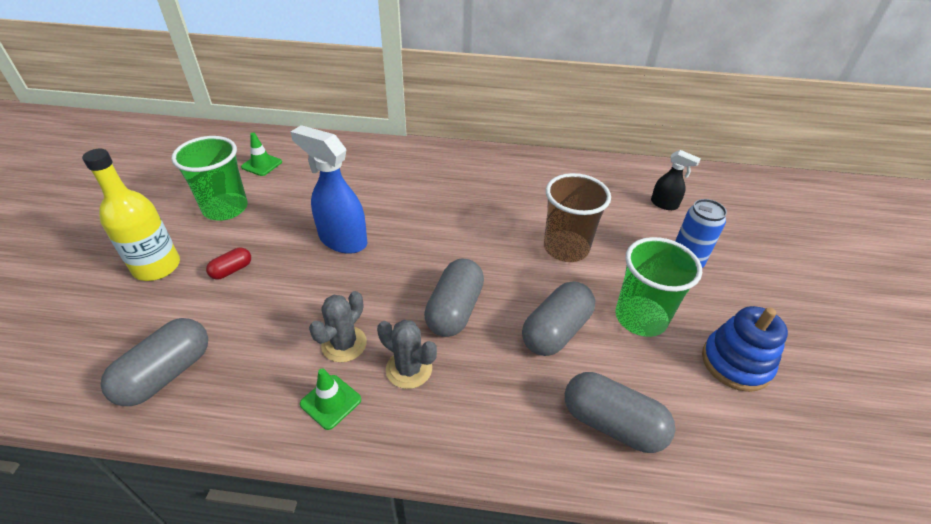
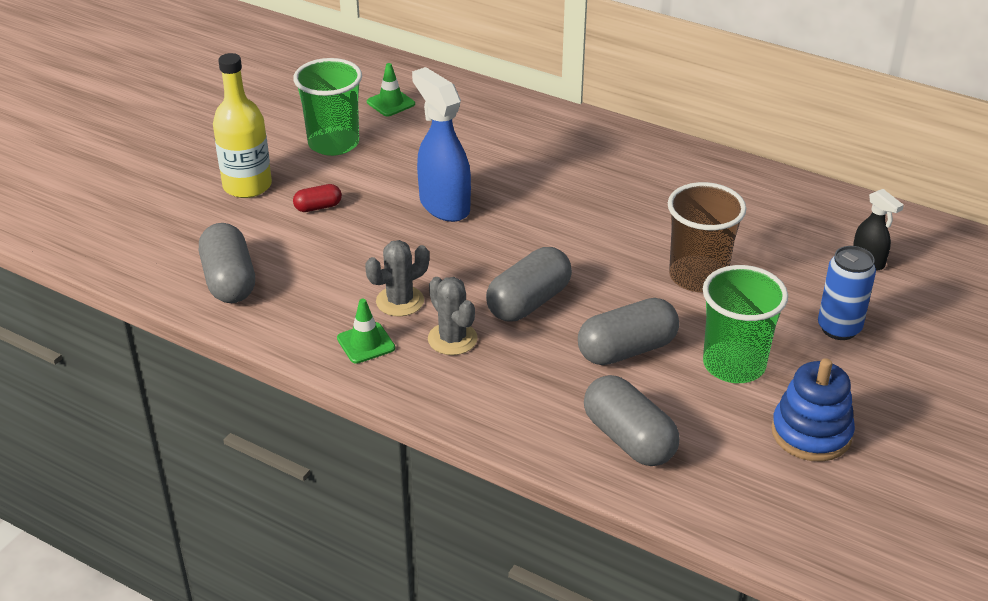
camera: 25 degrees right, 5 degrees down
grey capsule [100,318,208,406] -> grey capsule turned 75 degrees counterclockwise [199,223,255,303]

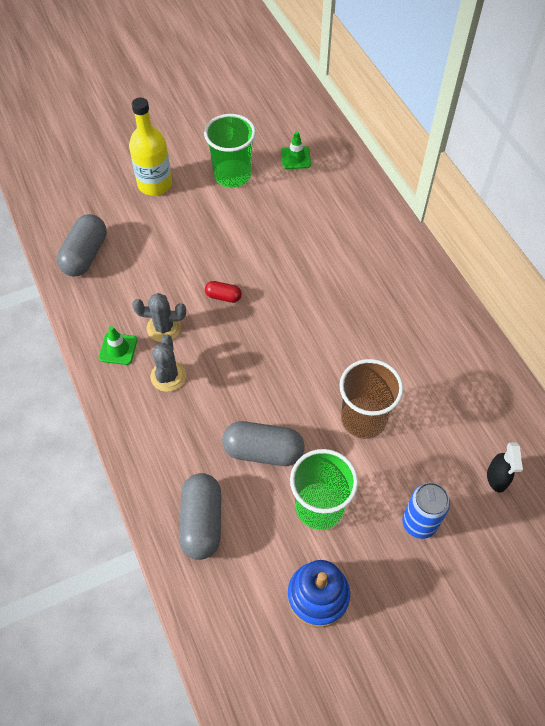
camera: 35 degrees right, 20 degrees up
red capsule [293,184,342,212] -> red capsule moved to [205,281,242,303]
blue spray bottle [412,67,471,222] -> none
grey capsule [486,247,572,322] -> none

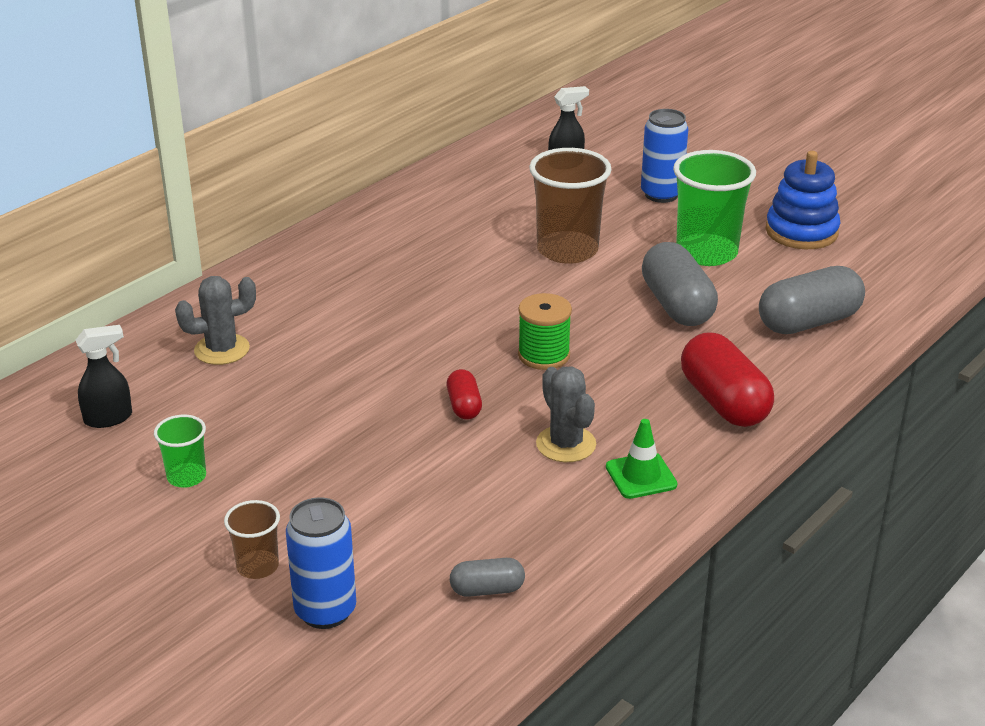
camera: 115 degrees left, 25 degrees down
grey capsule [57,214,107,276] -> grey capsule [450,558,525,597], size x0.52
yellow bottle [129,97,172,196] -> brown cup [224,500,280,579]
grey cactus [150,335,186,392] -> grey cactus moved to [175,276,256,365]
green cup [204,114,256,188] -> green cup [154,415,206,488], size x0.51
green traffic cone [281,131,311,169] -> black spray bottle [76,325,132,428]
none -> blue can [286,497,356,629]
none -> green spool [518,293,572,370]
none -> red capsule [681,332,774,427]

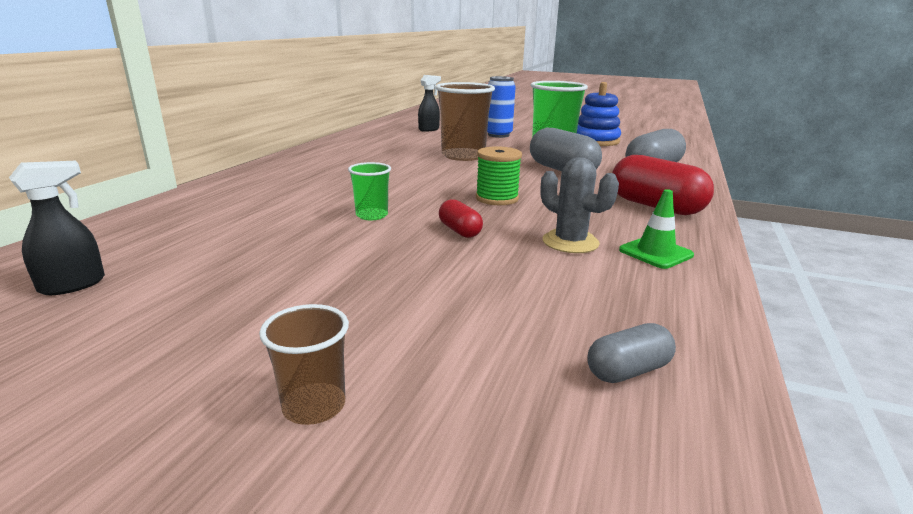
camera: 20 degrees left, 10 degrees down
green cup [154,415,206,488] -> green cup moved to [348,162,391,220]
grey cactus [175,276,256,365] -> none
blue can [286,497,356,629] -> none

